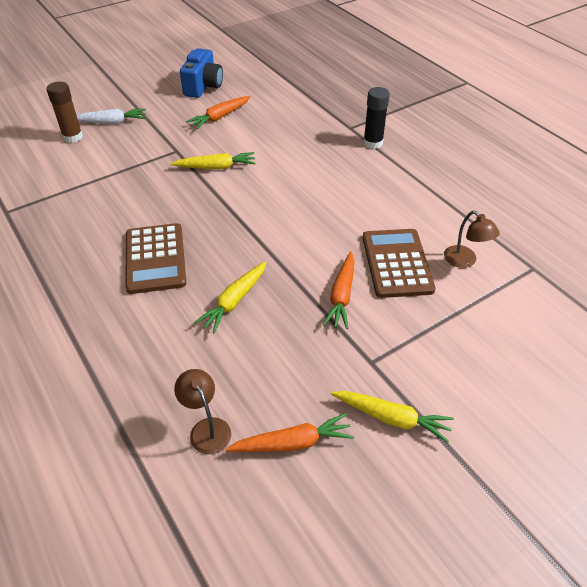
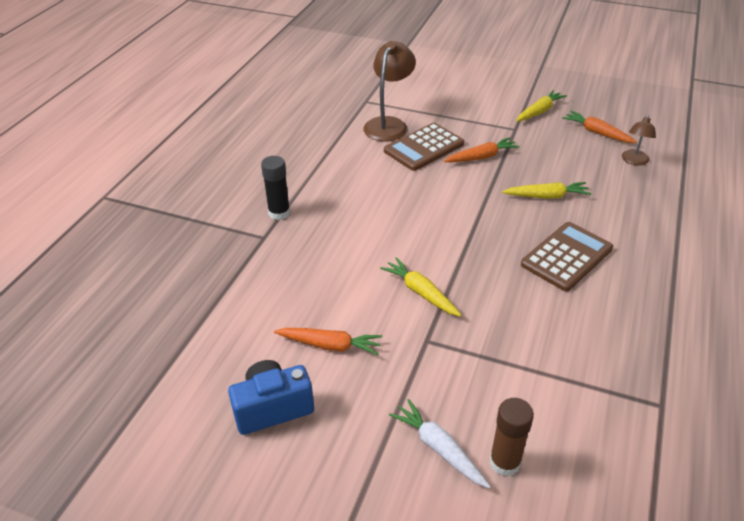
camera: 125 degrees left, 5 degrees down
yellow carrot [331,391,454,443] -> yellow carrot turned 60 degrees clockwise [516,90,567,122]
brown lamp [444,211,500,268] -> brown lamp [363,41,416,142], size x1.75

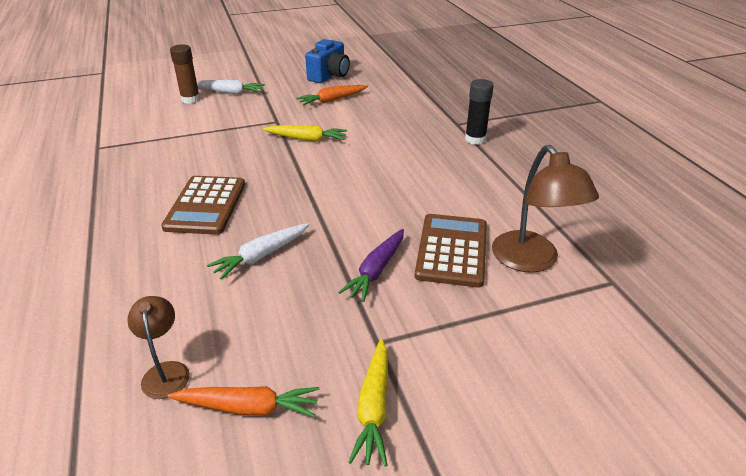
camera: 140 degrees right, 5 degrees down
orange carrot [444,137,520,162] -> purple carrot [338,229,404,302]
yellow carrot [502,182,591,199] -> white carrot [207,223,309,280]

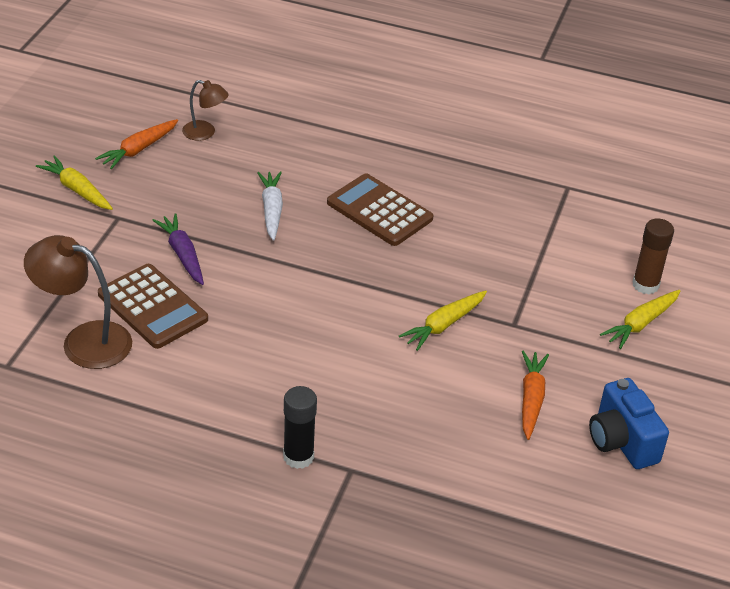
camera: 125 degrees right, 5 degrees up
white carrot [197,80,265,94] -> yellow carrot [600,290,680,349]

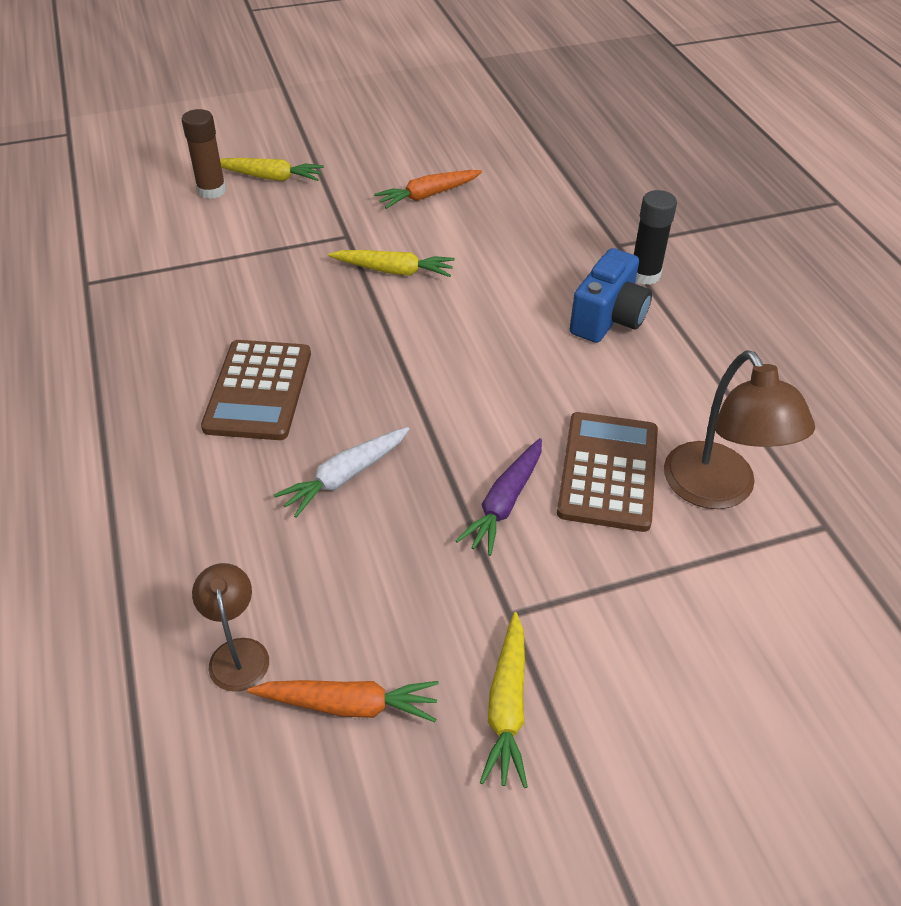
camera: 125 degrees left, 5 degrees up
blue camera [589,378,669,469] -> blue camera moved to [570,248,652,343]

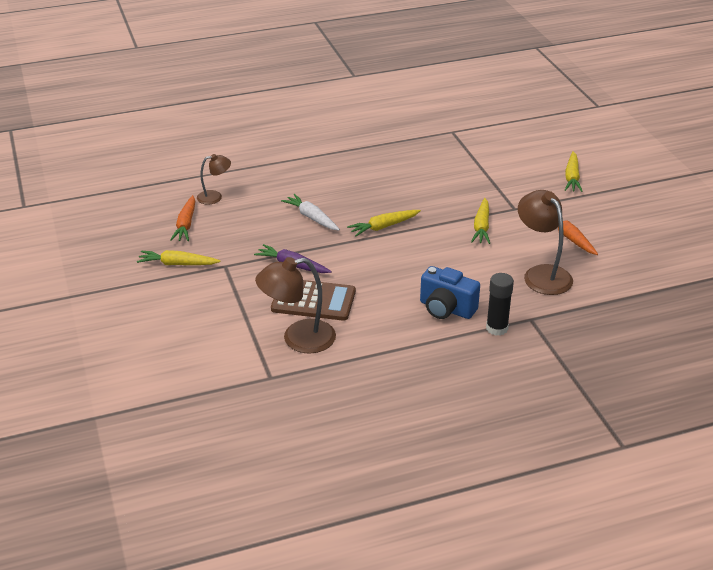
camera: 90 degrees right, 10 degrees down
brown glue stick [182,109,226,199] -> none
brown calculator [201,340,311,440] -> none
none -> yellow carrot [347,210,421,237]
none -> brown lamp [518,190,573,295]

